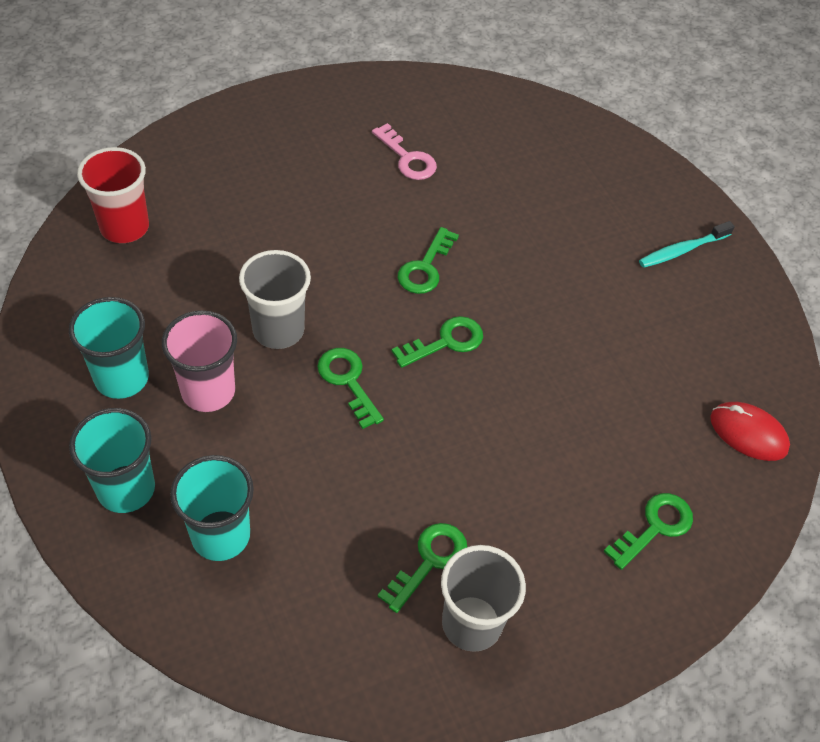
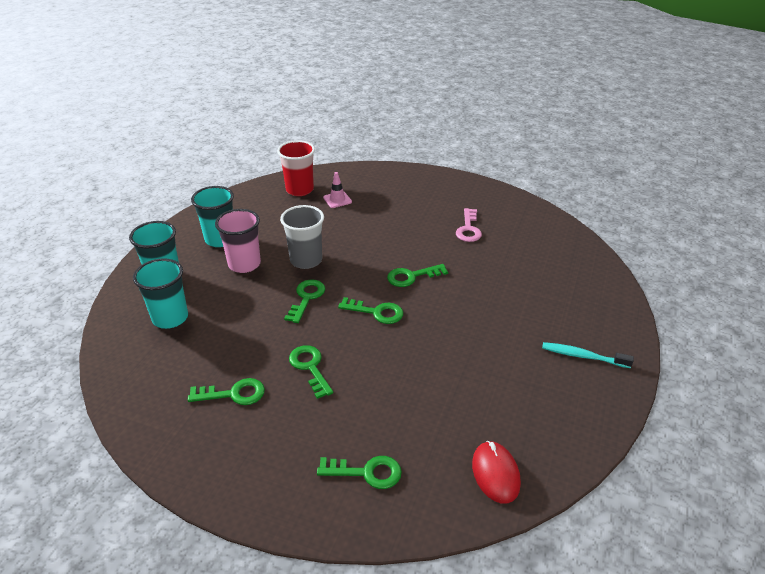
camera: 50 degrees right, 15 degrees down
grey cup [441,545,526,652] -> none
none -> green key [289,345,333,399]
none -> pink traffic cone [323,172,352,208]

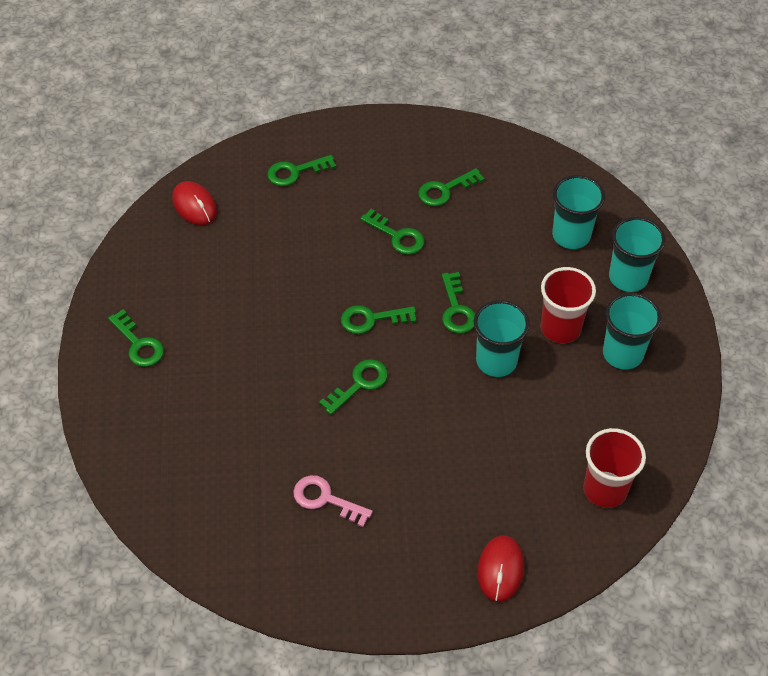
camera: 155 degrees right, 15 degrees up
pink cup [215,209,261,273] -> red cup [541,267,596,343]
grey cup [280,205,324,269] -> turquoise cup [474,300,530,377]
pink traffic cone [323,172,352,208] -> none
pink key [456,208,482,242] -> pink key turned 45 degrees counterclockwise [293,475,373,527]
turquoise toothbrush [542,342,634,368] -> green key [108,309,164,367]
none -> red mouse [477,535,524,602]

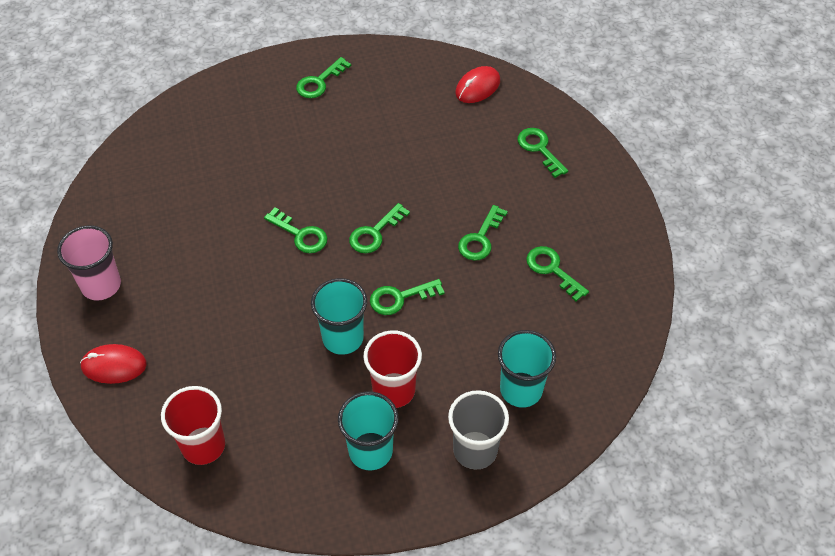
camera: 80 degrees right, 0 degrees up
pink key [293,475,373,527] -> none
green key [341,305,416,334] -> green key turned 120 degrees counterclockwise [349,203,410,253]
turquoise cup [609,217,666,292] -> grey cup [448,390,509,470]
none -> pink cup [57,225,121,301]

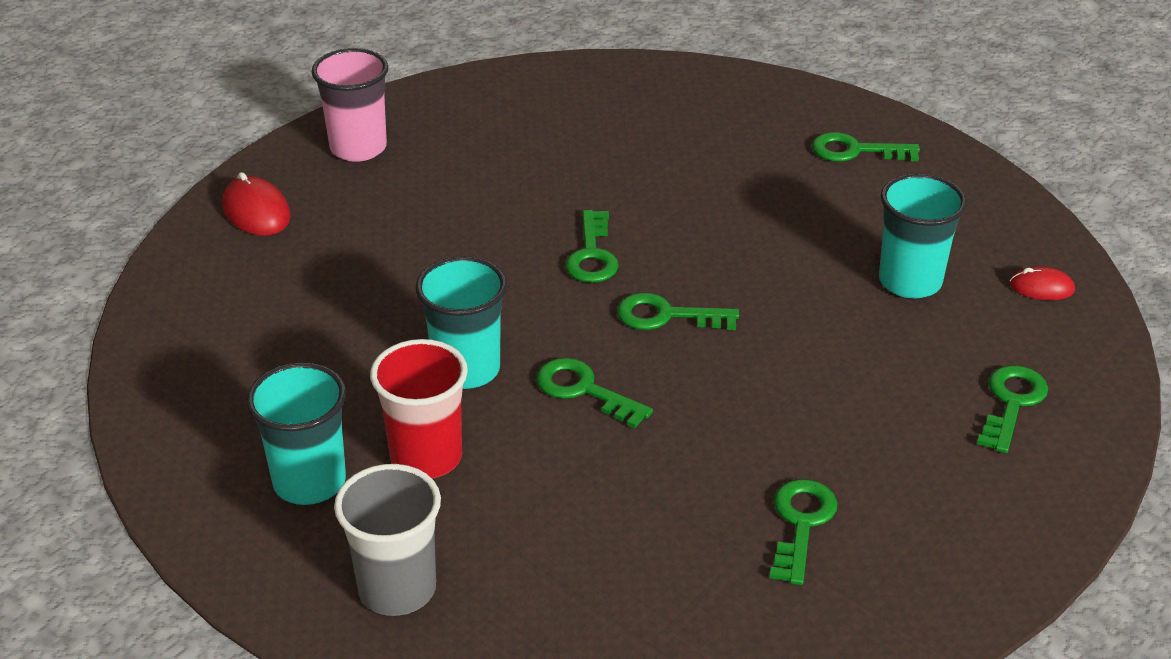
camera: 55 degrees right, 15 degrees down
red cup [161,386,225,465] -> none
red mouse [455,66,500,103] -> red mouse [1010,266,1075,300], size x0.65
green key [458,205,508,261] -> none
turquoise cup [498,330,556,408] -> turquoise cup moved to [879,173,967,298]

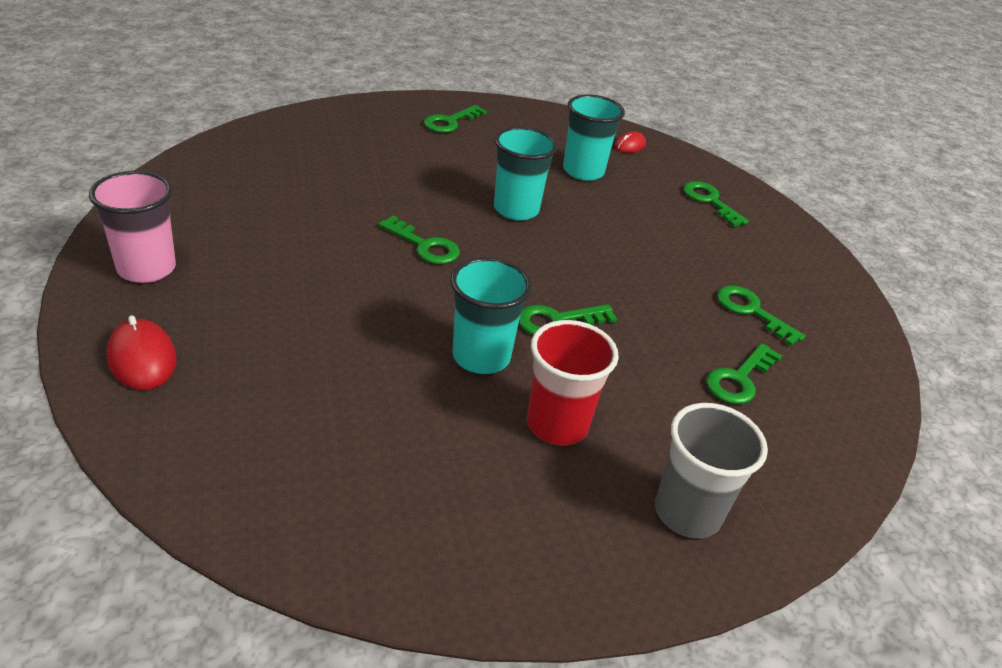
camera: 60 degrees left, 0 degrees up
red mouse [222,172,290,236] -> red mouse turned 60 degrees clockwise [106,315,177,390]
turquoise cup [246,362,346,505] -> turquoise cup moved to [494,127,558,221]
green key [617,293,739,330] -> green key moved to [706,344,782,404]

